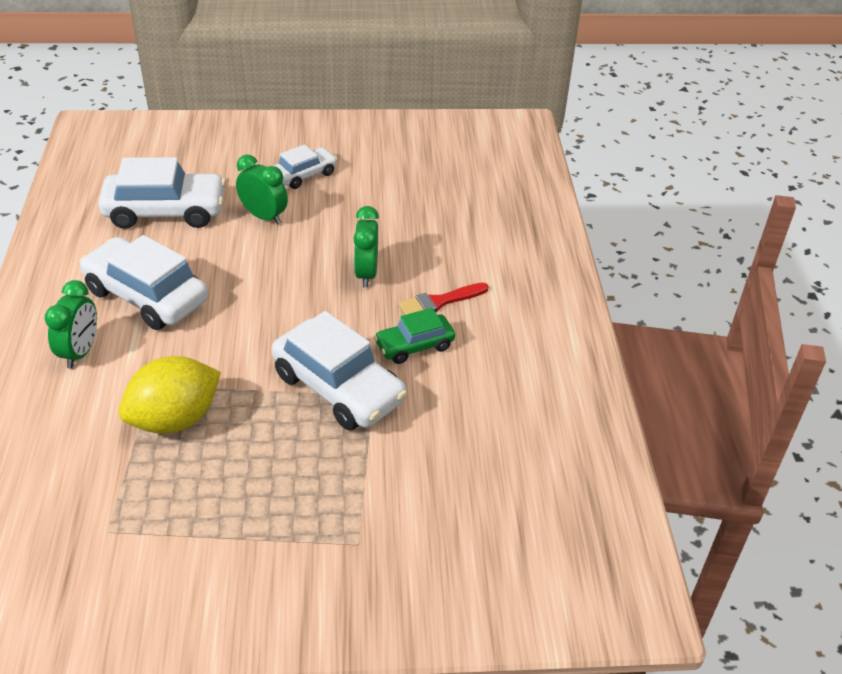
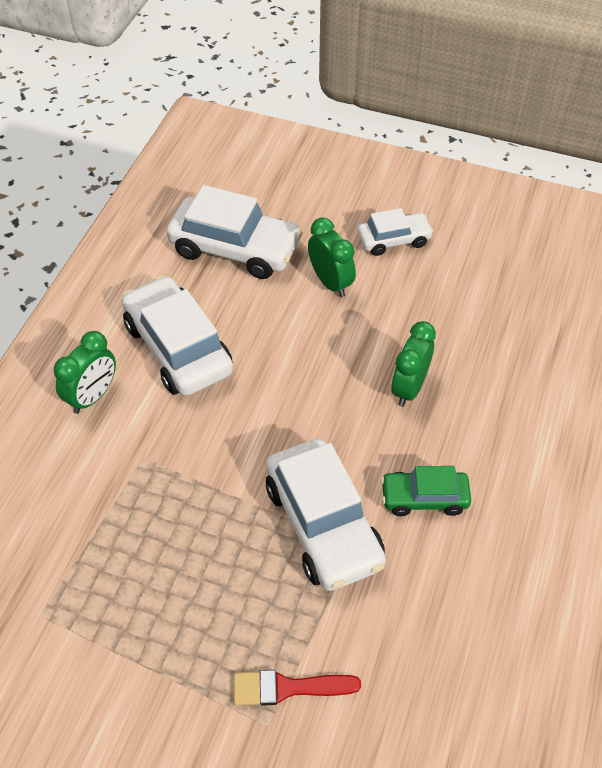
camera: 25 degrees right, 10 degrees up
yellow lemon [119,356,221,434] -> none
red brush [398,282,489,315] -> red brush moved to [234,670,361,706]

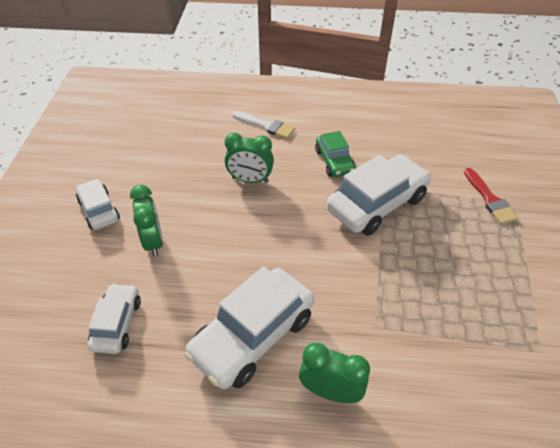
camera: 105 degrees left, 5 degrees down
white car [167,185,303,279] -> white car [87,283,141,354], size x0.57
green clock [308,217,356,297] -> green clock turned 120 degrees clockwise [130,185,163,257]
none -> white brush [233,111,295,139]

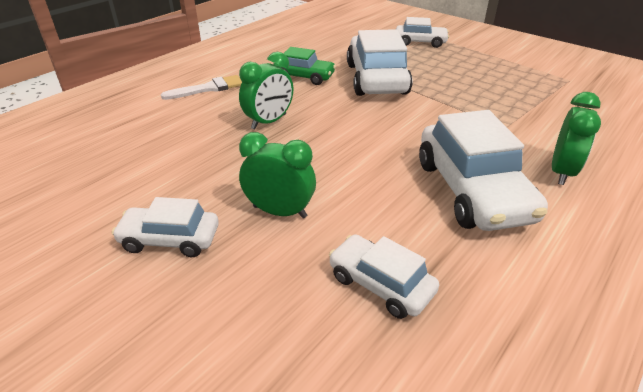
camera: 55 degrees left, 10 degrees down
green clock [299,343,370,403] -> green clock turned 150 degrees clockwise [552,92,601,185]
red brush [464,168,519,225] -> white car [396,17,449,48]

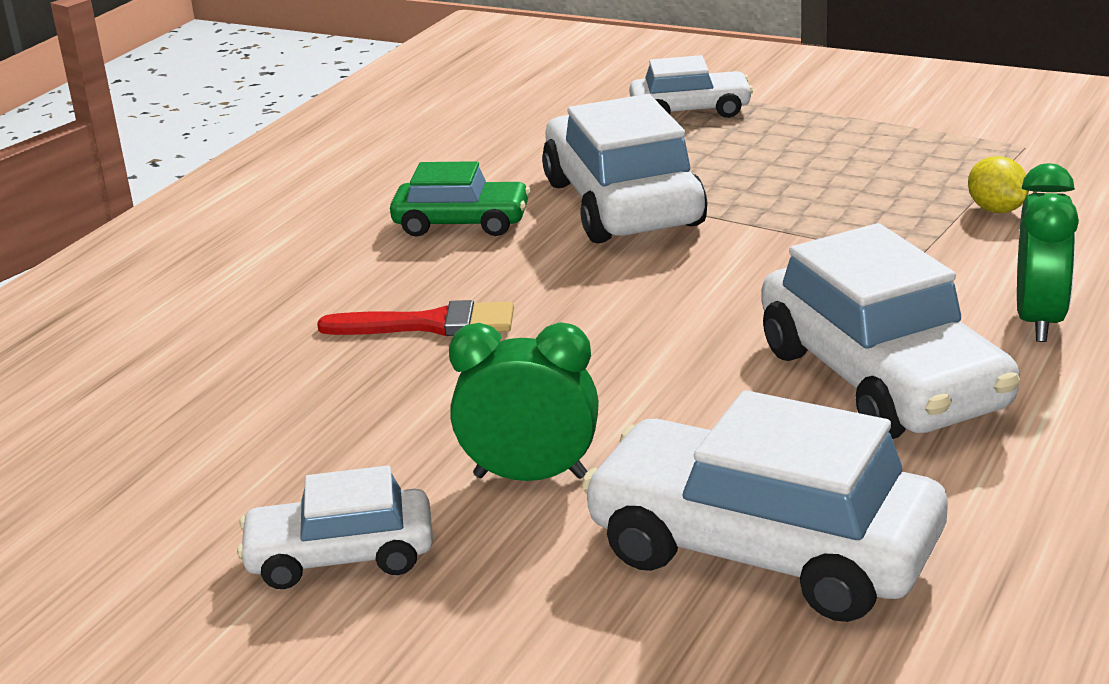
camera: 10 degrees left, 10 degrees down
white brush [161,75,242,100] -> none
green clock [239,52,293,130] -> red brush [317,300,514,336]
white car [329,234,439,319] -> white car [581,390,948,622], size x1.77
none -> yellow lemon [968,156,1029,213]

